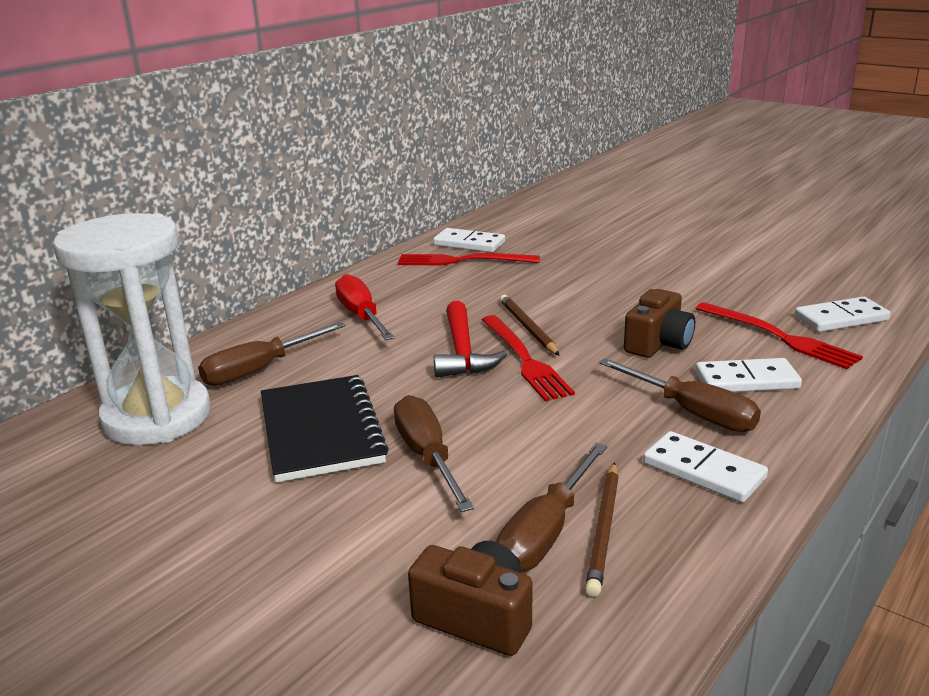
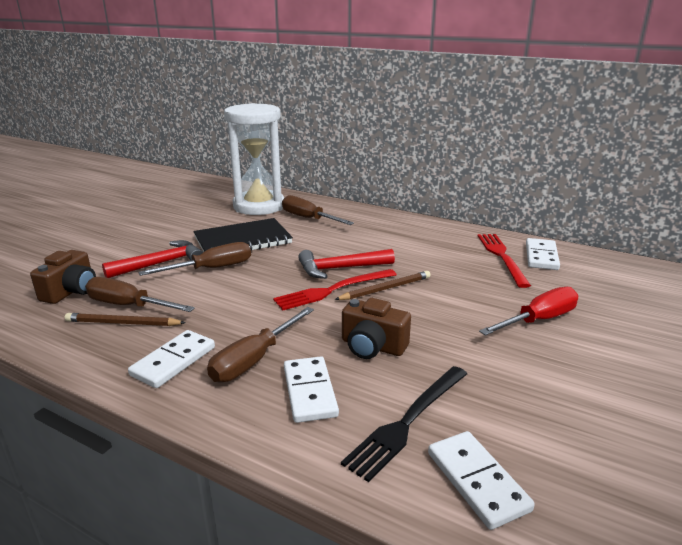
camera: 80 degrees right, 0 degrees up
red screwdriver [335,274,395,340] -> red screwdriver moved to [479,287,578,336]
red fork [695,302,863,369] -> black fork [341,366,467,482]
none -> red hammer [102,240,203,278]

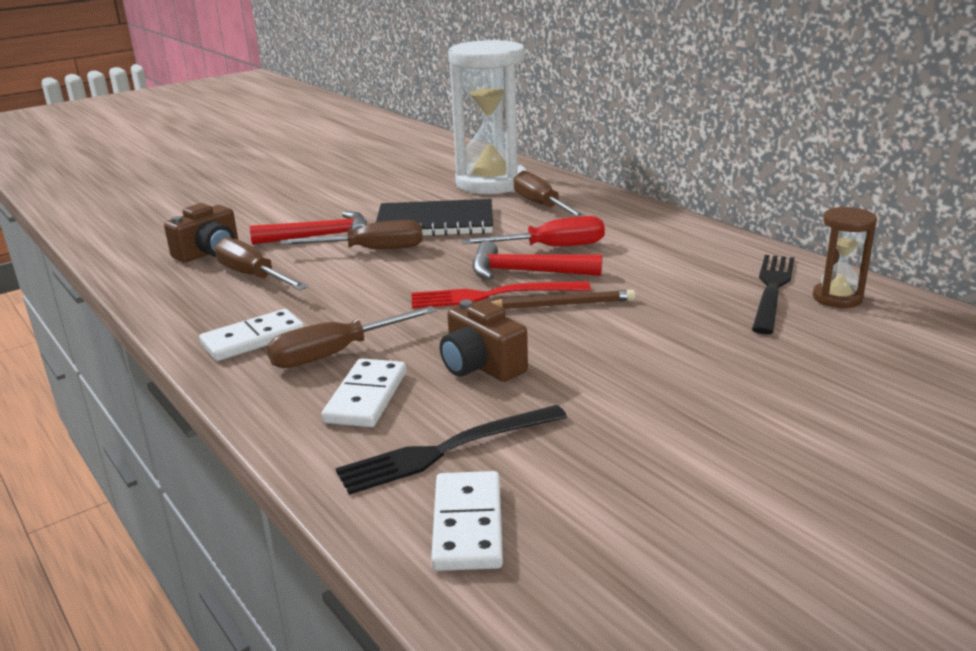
camera: 25 degrees right, 0 degrees up
brown pencil [65,313,186,326] -> none
red fork [478,234,531,288] -> black fork [752,255,794,334]
red screwdriver [479,287,578,336] -> red screwdriver moved to [462,216,605,246]
white domino [526,238,560,270] -> brown hourglass [813,206,877,308]

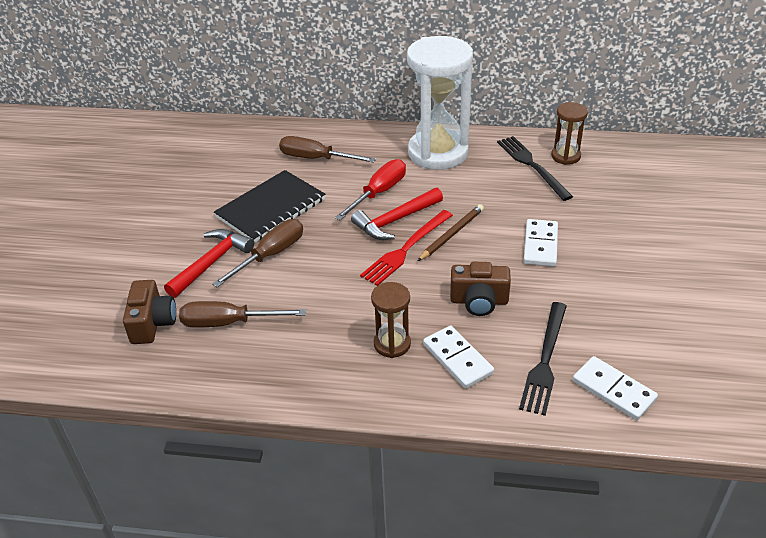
camera: 45 degrees left, 15 degrees up
white domino [199,309,305,361] -> white domino moved to [524,219,558,267]
brown screwdriver [267,306,437,368] -> brown hourglass [371,282,411,358]
white hourglass [448,40,526,194] -> white hourglass moved to [407,36,473,170]

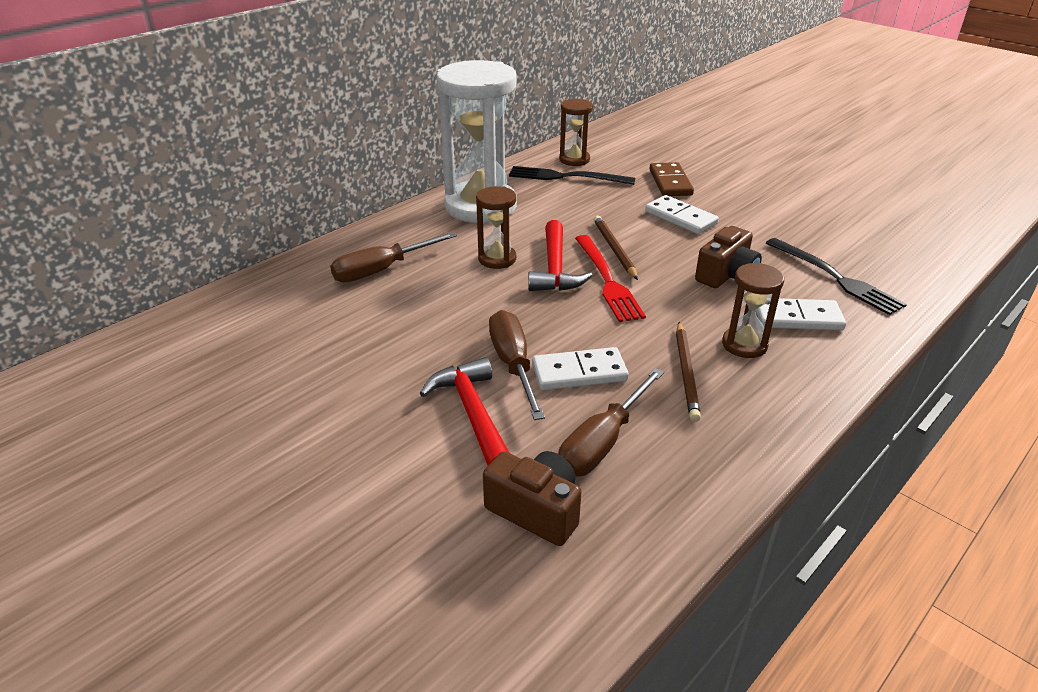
camera: 55 degrees left, 5 degrees down
black notebook [214,170,325,243] -> none
red screwdriver [335,159,406,220] -> brown hourglass [476,186,516,269]
white domino [573,356,658,420] -> white domino moved to [532,347,629,390]
none -> brown domino [649,162,694,196]
none -> brown pencil [676,322,701,422]

